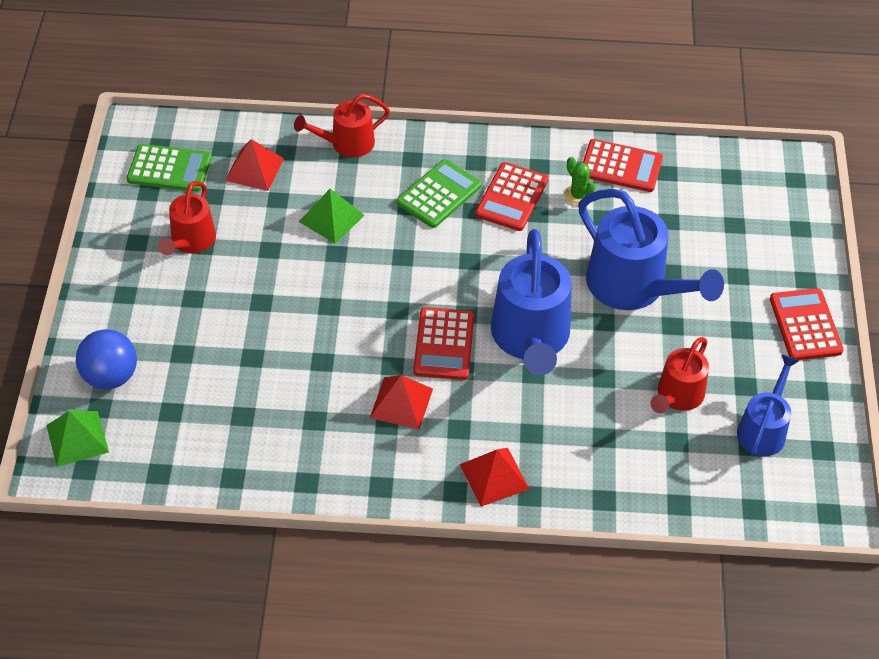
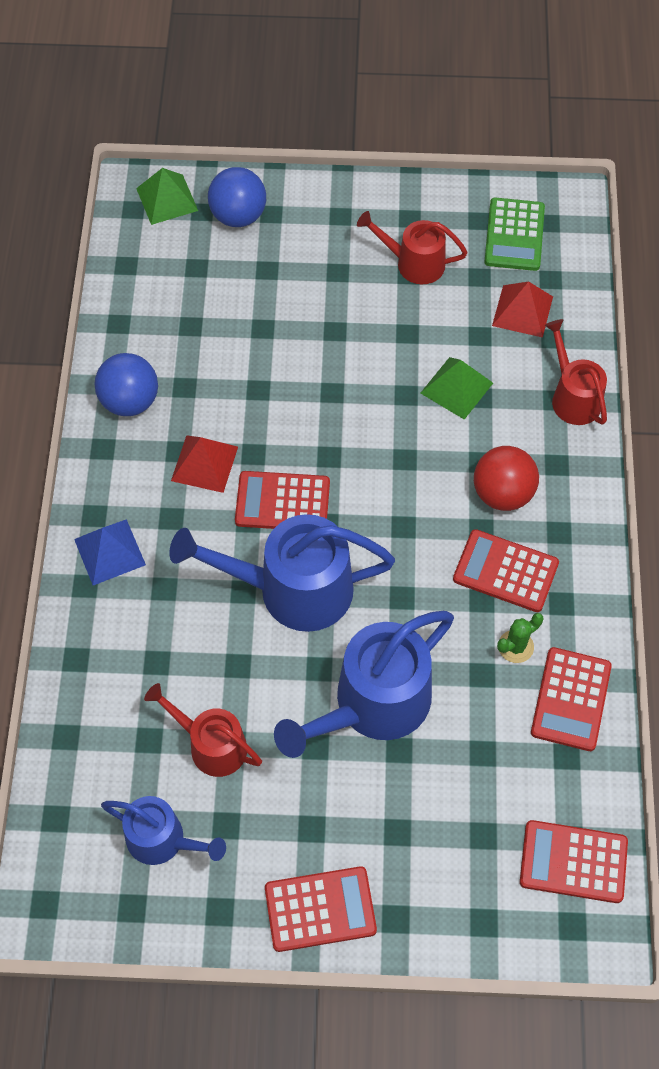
camera: 90 degrees right, 10 degrees up
green calculator [397,159,482,228] -> red ball [474,446,539,511]
red pyramid [460,448,529,507] -> blue pyramid [74,519,146,585]
none -> blue ball [95,353,158,416]
none -> red calculator [520,820,628,903]

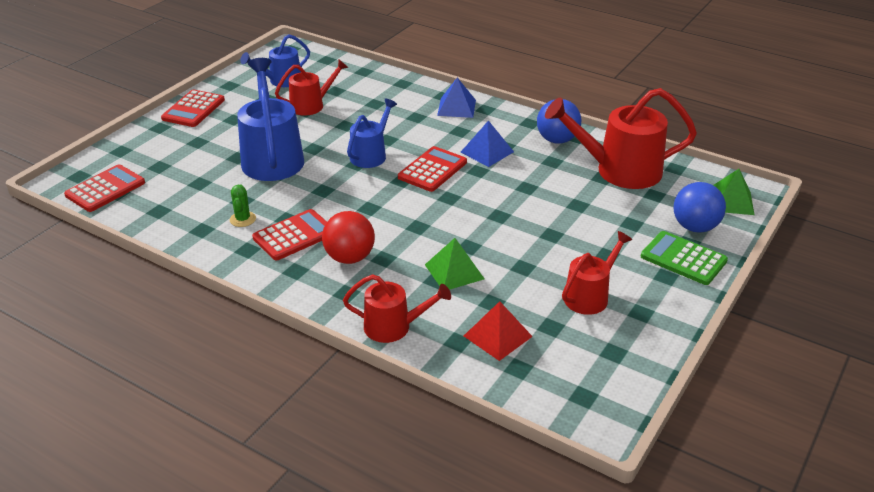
camera: 120 degrees right, 25 degrees down
blue watering can [169,514,395,632] -> blue watering can [347,99,397,168], size x0.58
red pyramid [171,435,238,493] -> blue pyramid [460,120,514,167]
green calculator [484,197,545,271] -> green calculator moved to [641,231,728,285]
red calculator [531,647,612,751] -> none
none -> red watering can [545,88,697,189]

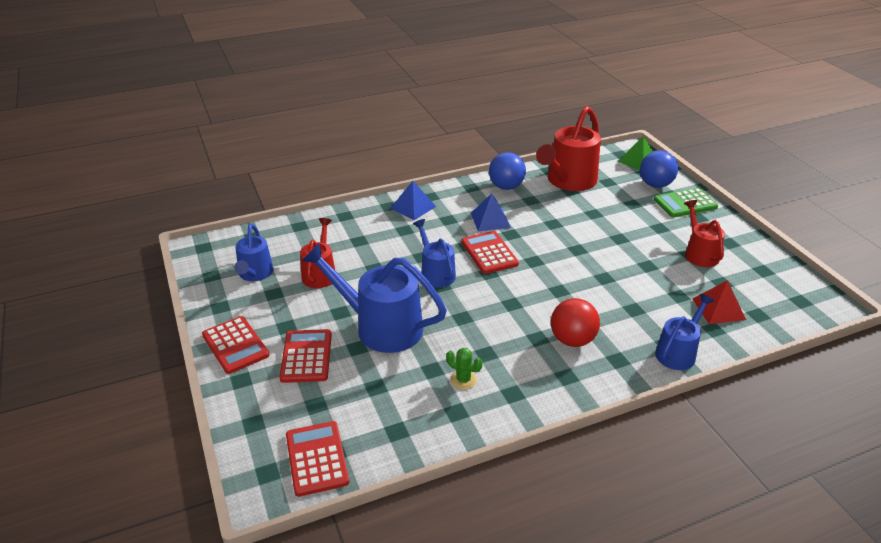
camera: 55 degrees left, 0 degrees up
red calculator [252,209,327,260] -> red calculator moved to [280,329,332,383]
red watering can [343,274,451,343] -> blue watering can [655,294,714,370]
green pyramid [425,238,485,290] -> none

